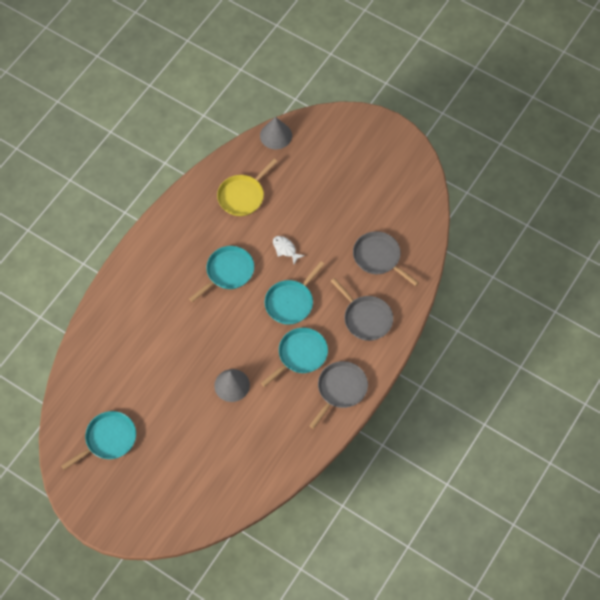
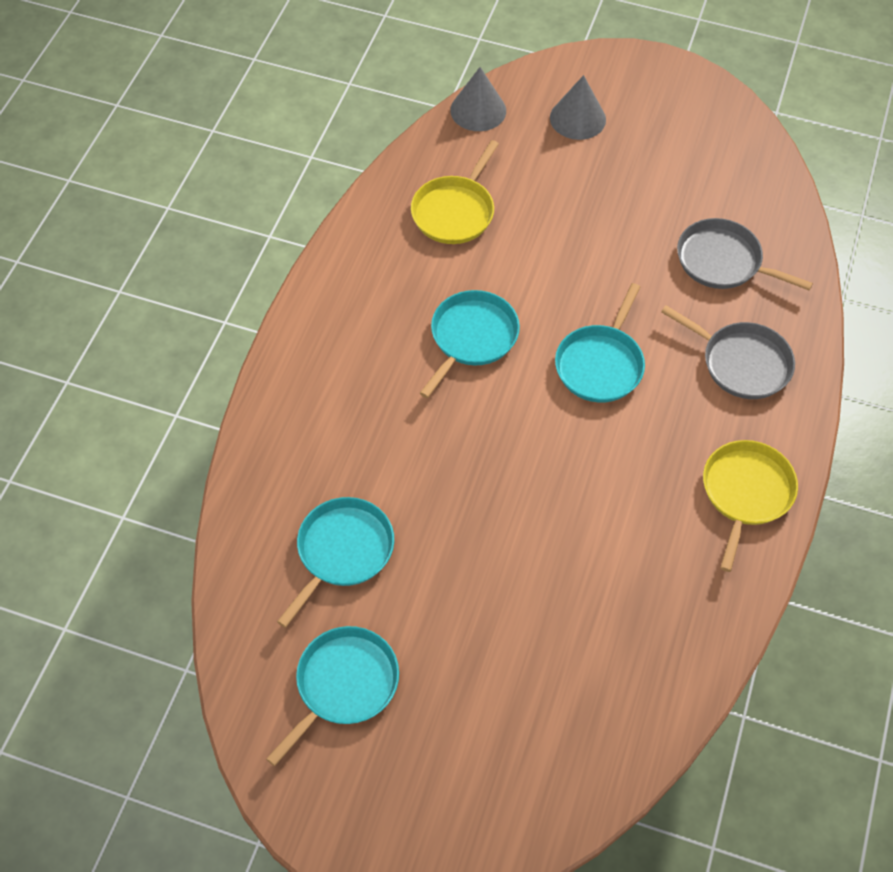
camera: 15 degrees left, 5 degrees down
grey cone [214,369,250,402] -> grey cone moved to [550,75,606,140]
turquoise pan [261,328,328,387] -> turquoise pan moved to [277,497,394,628]
white fish [273,236,305,264] -> none
grey pan [309,361,368,429] -> yellow pan [703,440,798,572]

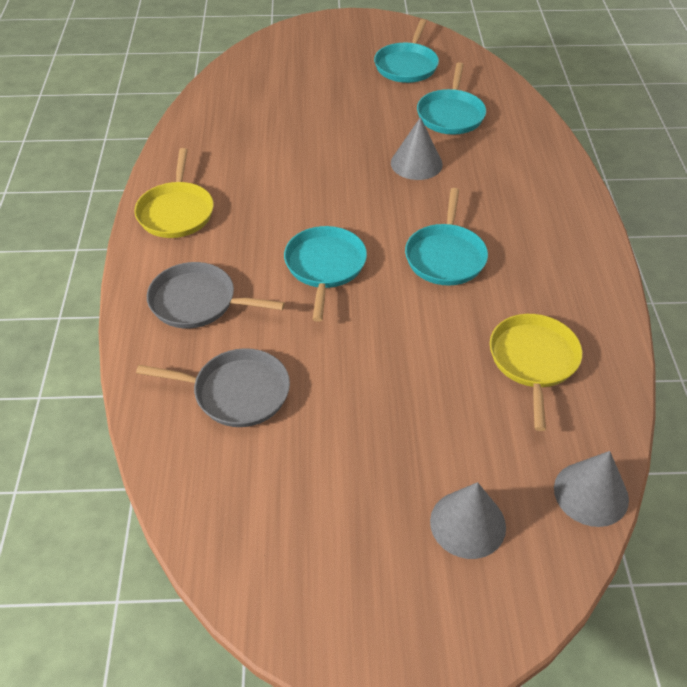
camera: 160 degrees right, 10 degrees down
none -> grey cone [391,117,443,180]

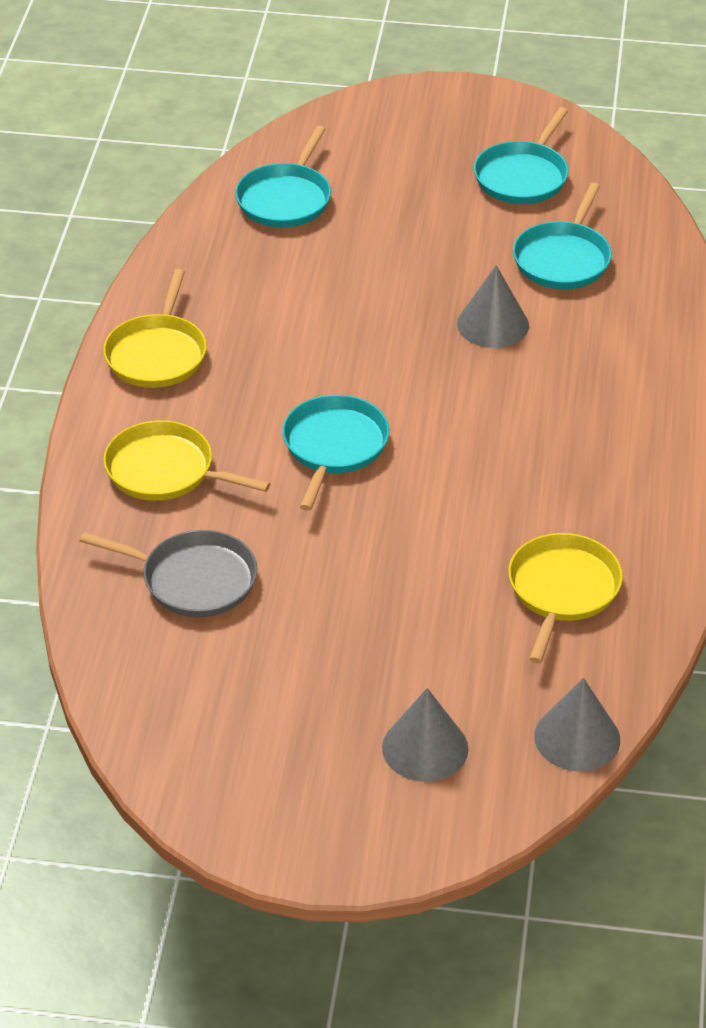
camera: 10 degrees right, 5 degrees down
grey pan [147,262,285,329] -> yellow pan [103,420,270,501]
turquoise pan [405,188,488,286] -> turquoise pan moved to [235,126,331,228]

